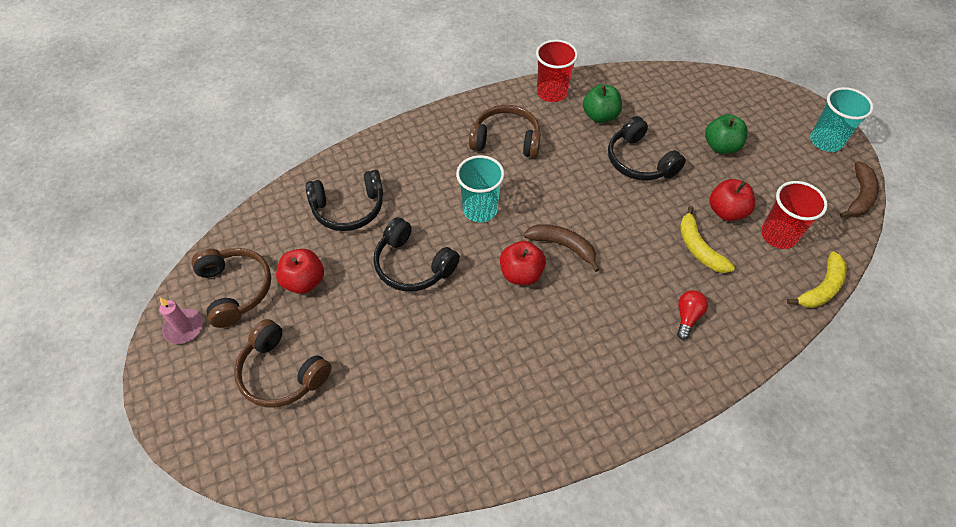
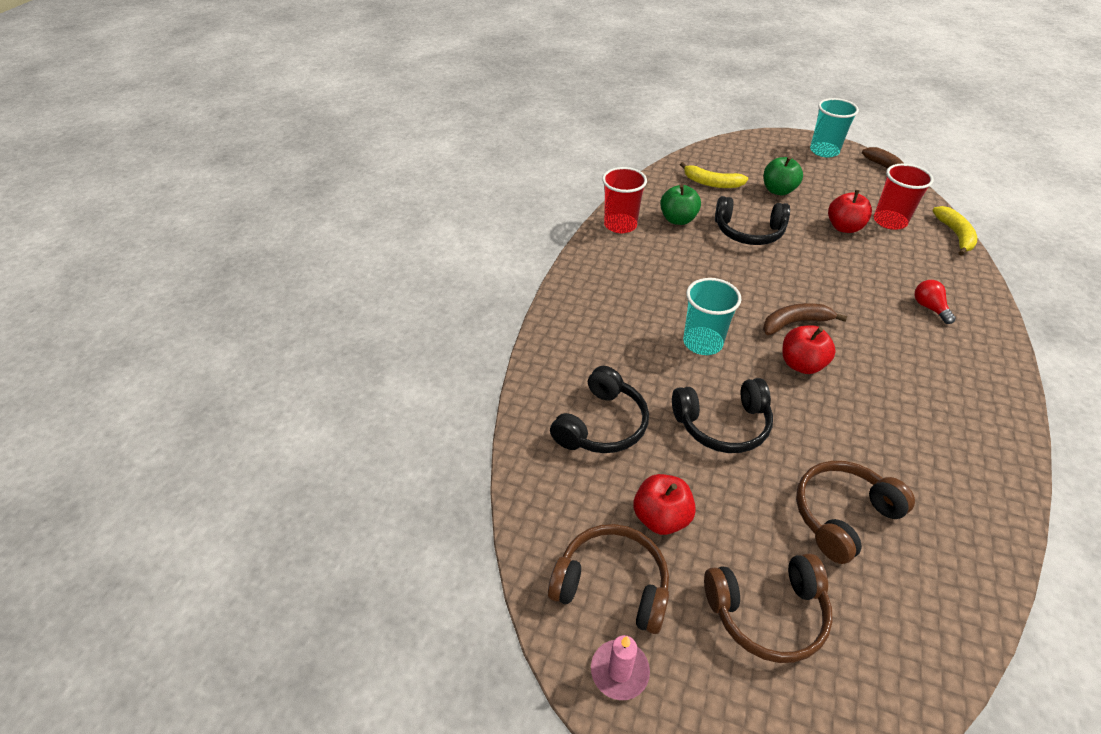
camera: 45 degrees left, 10 degrees down
brown headphones [469,105,541,158] -> brown headphones moved to [796,461,915,564]
yellow banana [680,206,735,273] -> yellow banana moved to [680,162,748,188]

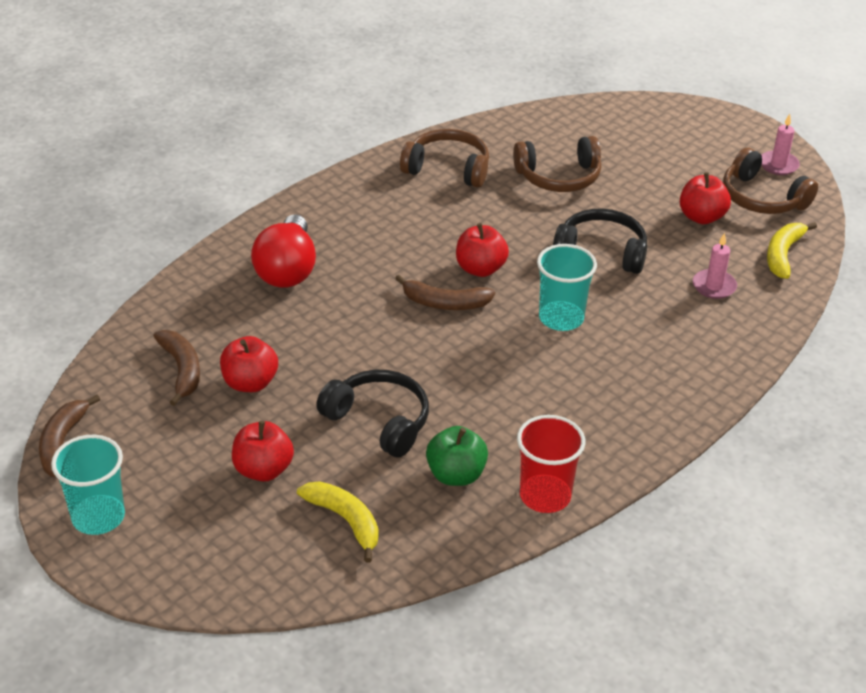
camera: 155 degrees left, 5 degrees down
black headphones [550,366,649,453] -> pink candle [693,233,737,299]
brown headphones [704,553,833,663] -> brown headphones moved to [400,129,489,188]
green apple [764,156,803,195] -> red apple [232,421,294,482]
red cup [874,164,934,230] -> brown banana [154,330,200,406]
red light bulb [914,280,956,324] -> red light bulb [251,214,316,288], size x1.98
yellow banana [932,206,977,256] -> yellow banana moved to [767,222,817,279]

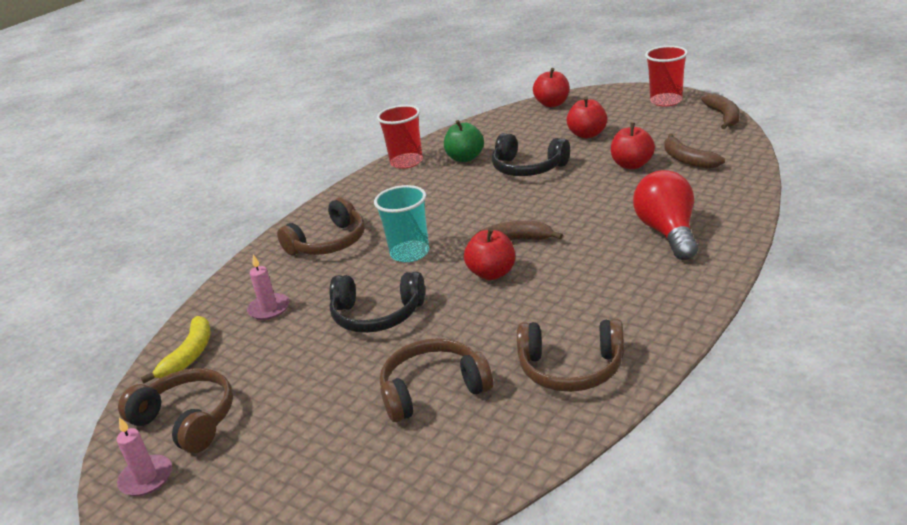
camera: 175 degrees right, 10 degrees down
turquoise cup [51,435,125,535] -> red cup [645,46,688,106]
yellow banana [297,481,379,563] -> none
red apple [680,172,731,224] -> red apple moved to [533,68,569,107]
none -> brown headphones [277,197,365,255]

